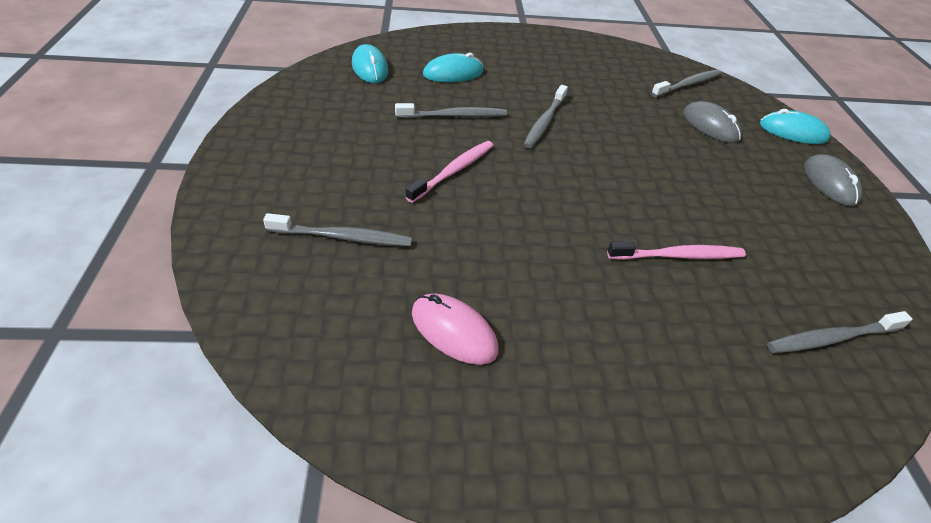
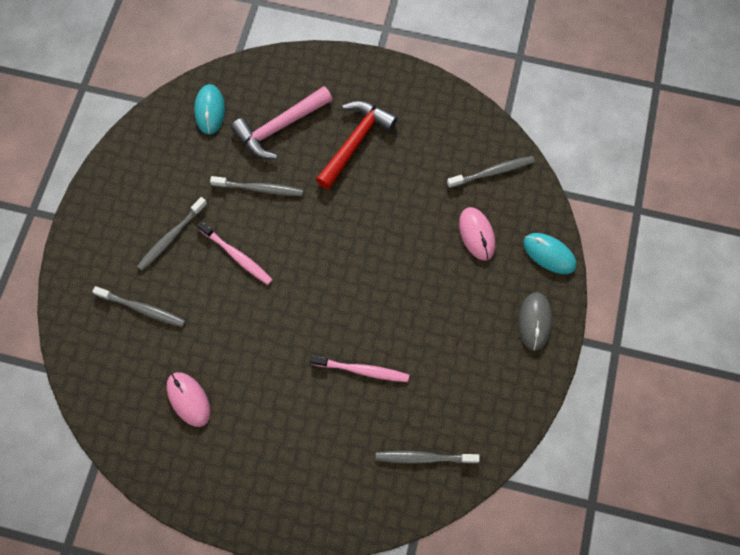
camera: 20 degrees right, 25 degrees up
pink toothbrush [406,141,494,203] -> pink toothbrush turned 75 degrees clockwise [197,221,273,285]
turquoise mouse [423,53,484,82] -> pink hammer [231,86,333,159]
grey toothbrush [524,85,568,149] -> grey toothbrush moved to [137,197,207,271]
grey mouse [683,101,742,143] -> pink mouse [459,207,495,261]
none -> red hammer [316,101,398,189]

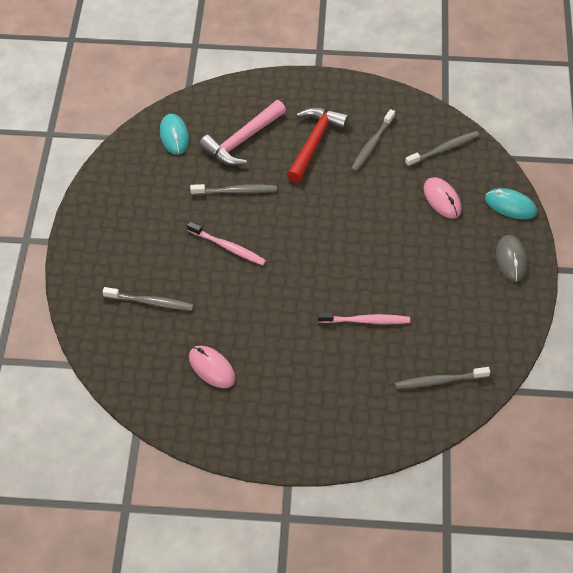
camera: 10 degrees left, 15 degrees down
grey toothbrush [137,197,207,271] -> grey toothbrush moved to [351,109,395,172]

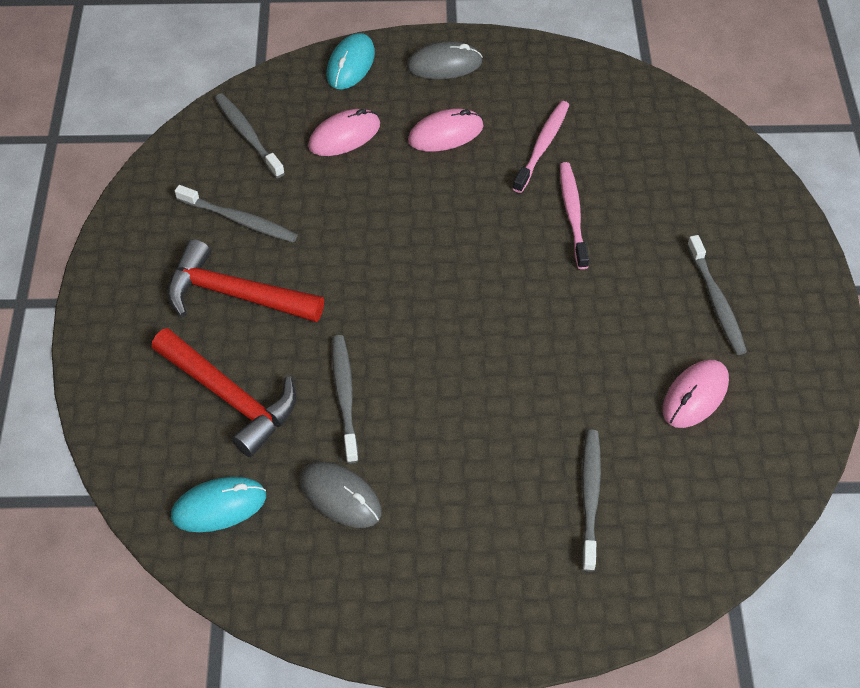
camera: 95 degrees left, 0 degrees up
pink toothbrush [187,221,266,265] -> pink toothbrush moved to [513,101,569,193]
pink hammer [199,100,286,166] -> red hammer [152,328,296,457]
grey toothbrush [395,367,490,389] -> grey toothbrush moved to [687,235,747,355]
none -> grey mouse [300,462,382,528]
none -> pink mouse [408,109,484,152]

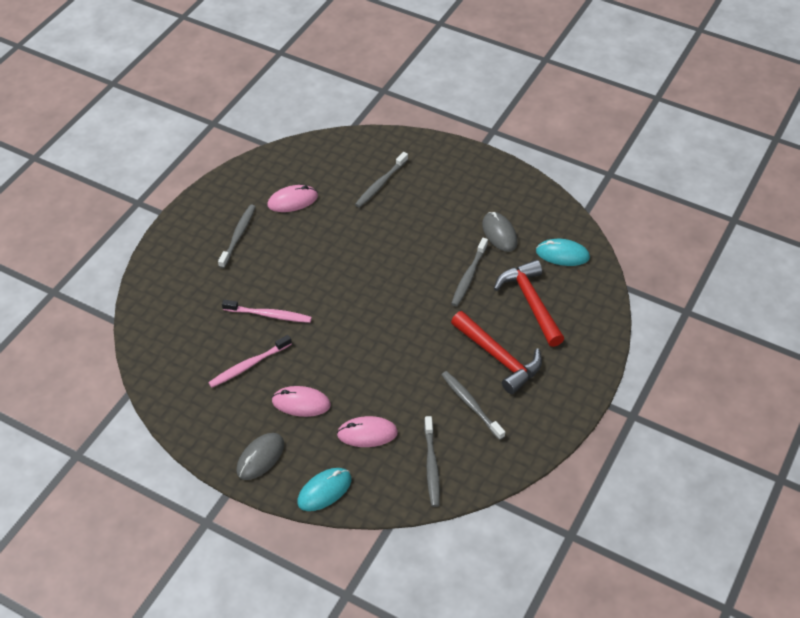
camera: 150 degrees left, 5 degrees down
grey mouse [407,41,482,79] -> grey mouse turned 75 degrees counterclockwise [236,433,284,480]
pink toothbrush [560,162,589,269] -> pink toothbrush turned 105 degrees counterclockwise [222,300,312,323]

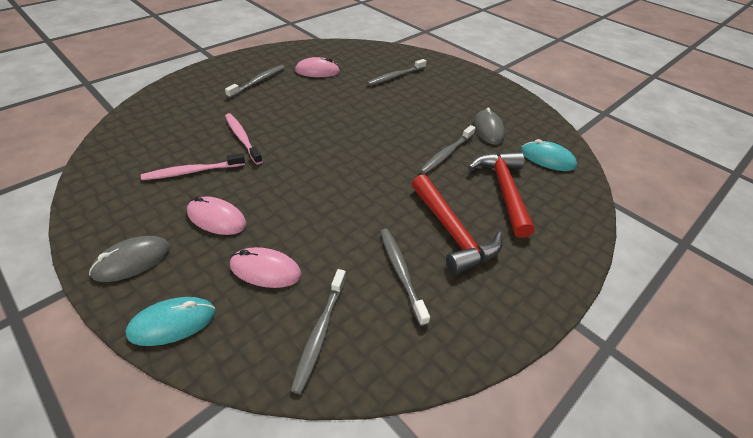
camera: 15 degrees right, 5 degrees down
pink toothbrush [222,300,312,323] -> pink toothbrush turned 150 degrees counterclockwise [225,113,263,164]

